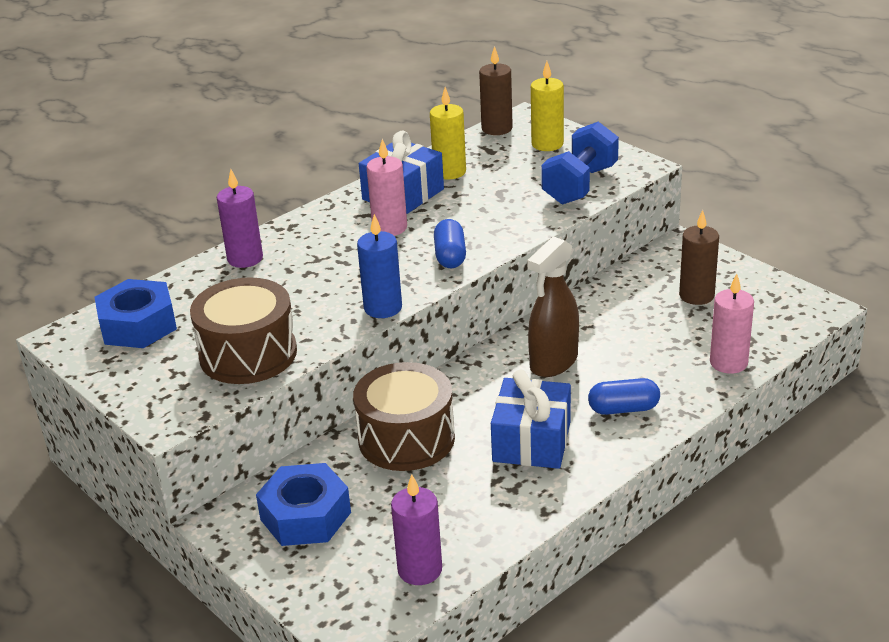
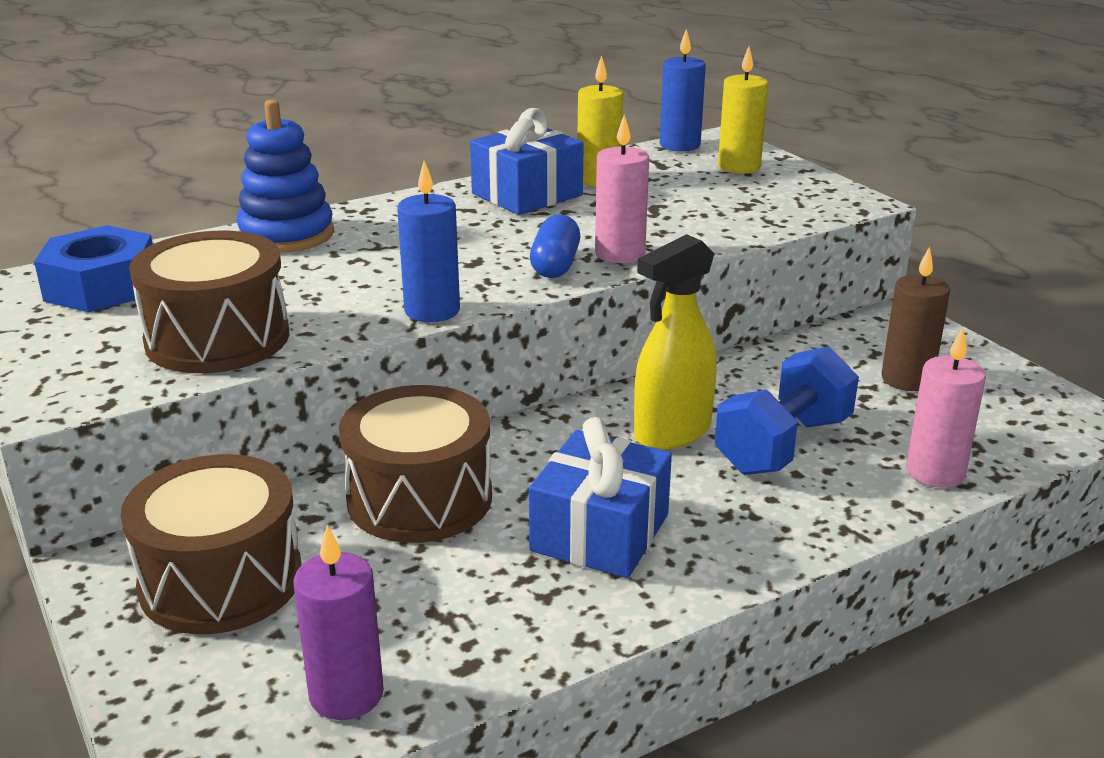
camera: 10 degrees right, 5 degrees down
purple candle [217,169,263,268] -> blue stacking toy [236,100,334,253]
blue nut [256,463,351,546] -> brown drum [121,454,302,635]
pink candle [366,139,407,236] -> pink candle moved to [595,115,649,263]
brown candle [479,46,513,135] -> blue candle [660,29,706,152]
brown spray bottle [527,236,579,377] -> yellow spray bottle [634,234,717,450]
blue dumbbell [541,121,619,205] -> blue dumbbell moved to [715,346,859,475]
blue capsule [588,378,660,415] -> none

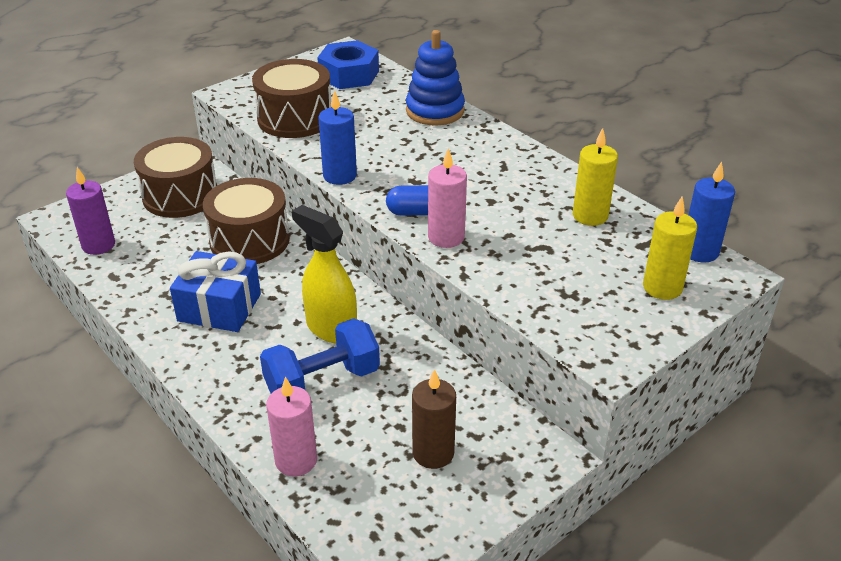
camera: 80 degrees right, 10 degrees up
blue gift [470,108,584,215] -> none
blue dumbbell [715,346,859,475] -> blue dumbbell turned 60 degrees counterclockwise [260,318,380,393]

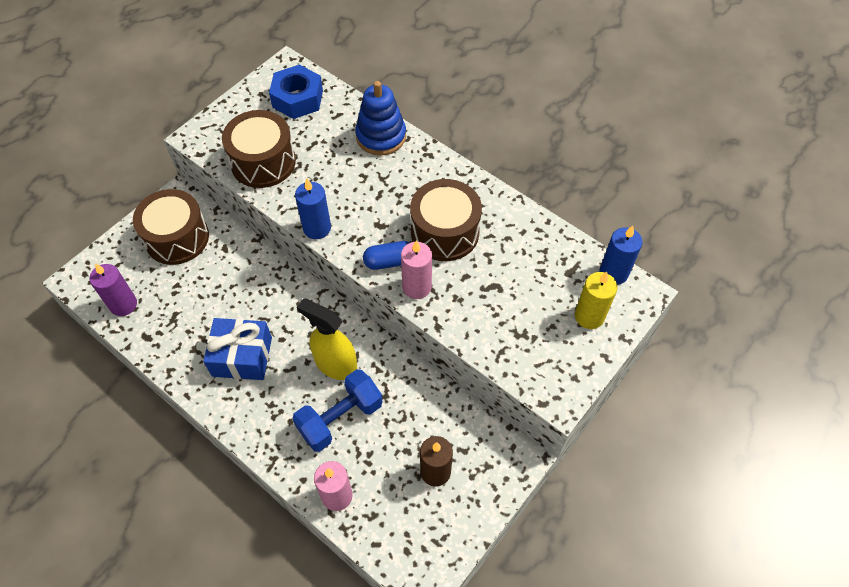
camera: 10 degrees left, 20 degrees up
brown drum [203,178,290,264] -> brown drum moved to [410,179,482,261]
yellow candle [573,128,618,226] -> none

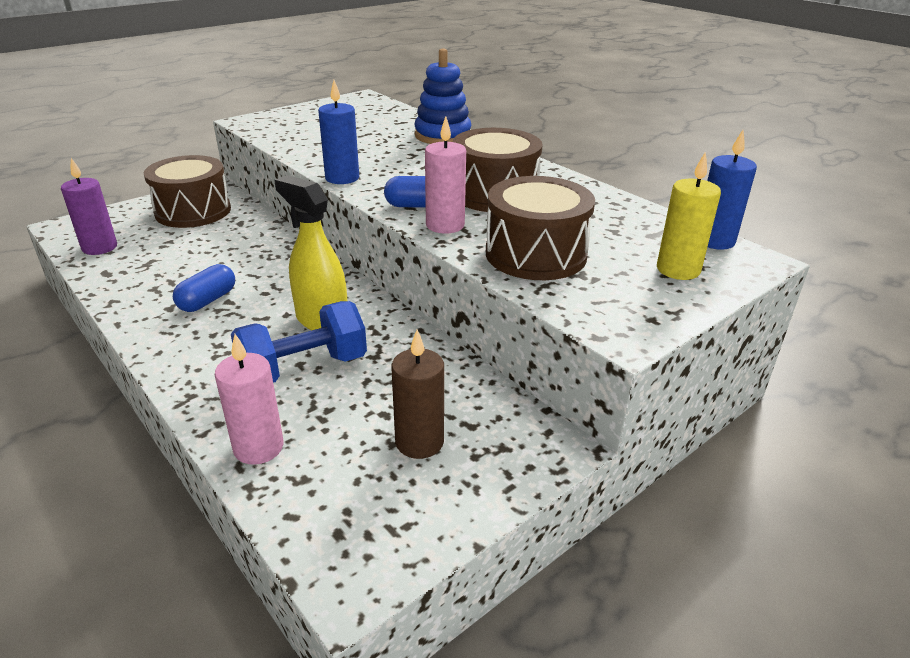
camera: 10 degrees right, 25 degrees down
blue gift [203,318,272,380] -> blue capsule [173,264,235,312]
brown drum [222,110,296,188] -> brown drum moved to [486,176,595,280]
blue nut [269,65,323,119] -> none

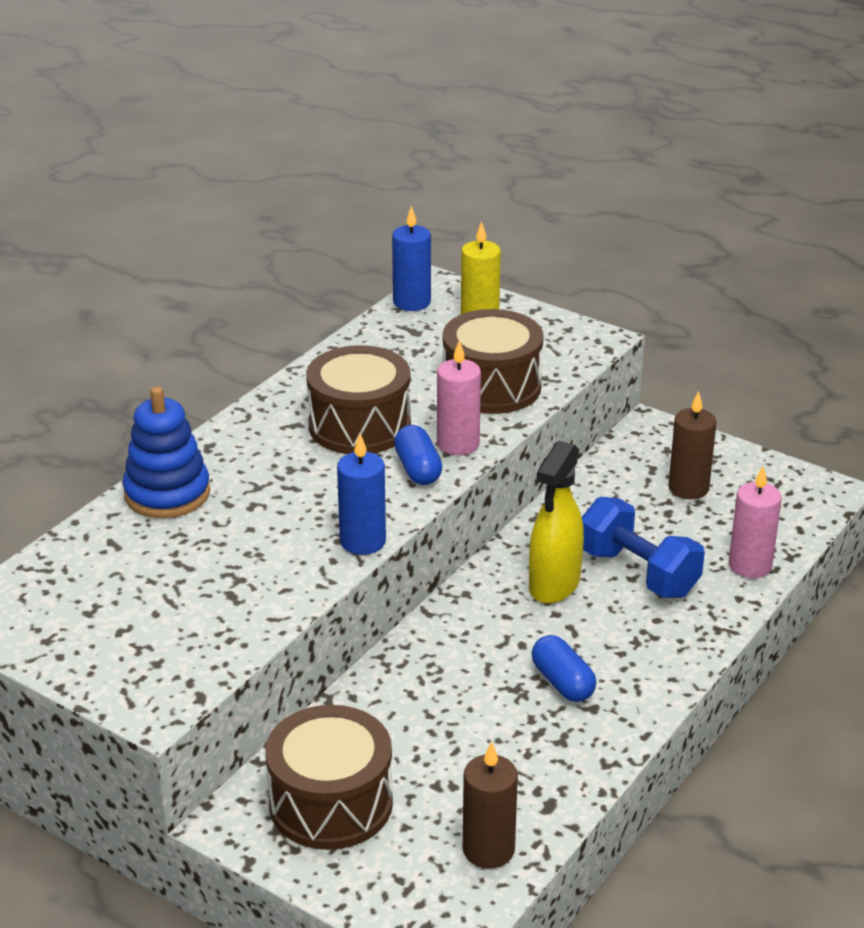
camera: 105 degrees left, 0 degrees up
purple candle [61,158,117,255] -> brown candle [463,741,518,869]
blue capsule [173,264,235,312] -> blue capsule turned 45 degrees clockwise [532,635,596,702]

